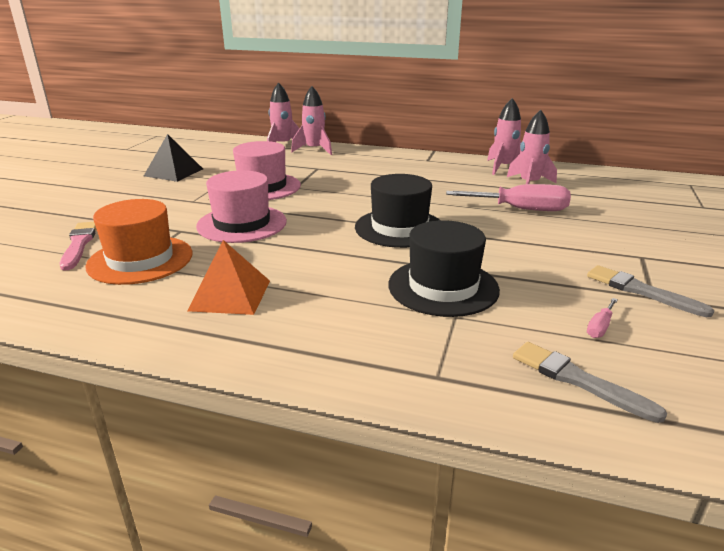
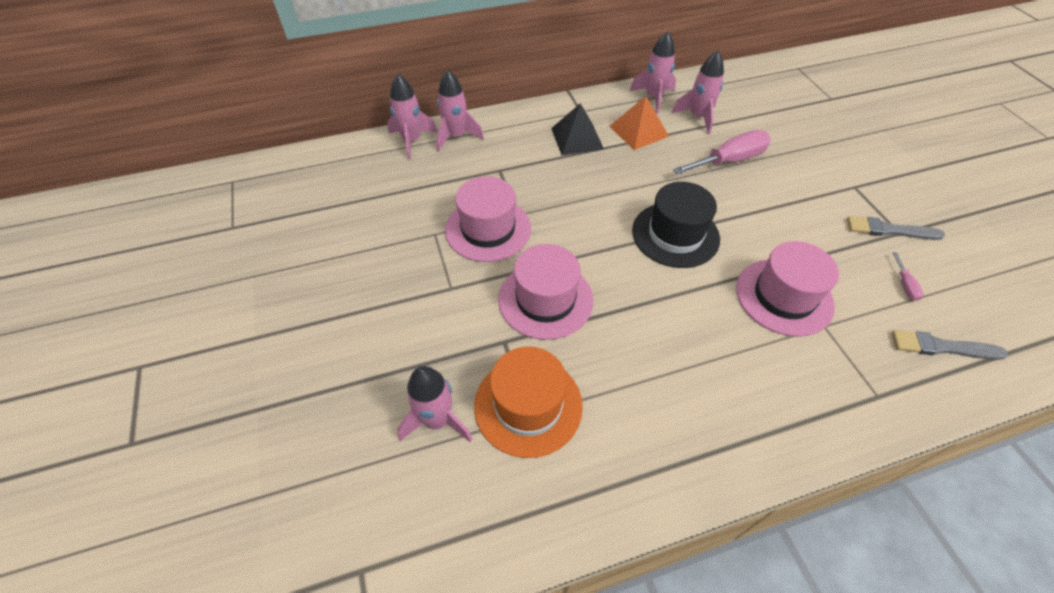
camera: 35 degrees left, 25 degrees up
pink brush [60,222,96,271] -> pink rocket [397,366,472,442]
black pyramid [144,134,203,182] -> black pyramid moved to [551,103,604,155]
orange pyramid [187,240,270,315] -> orange pyramid moved to [609,96,669,150]
black hat [388,220,500,317] -> pink hat [736,241,839,337]

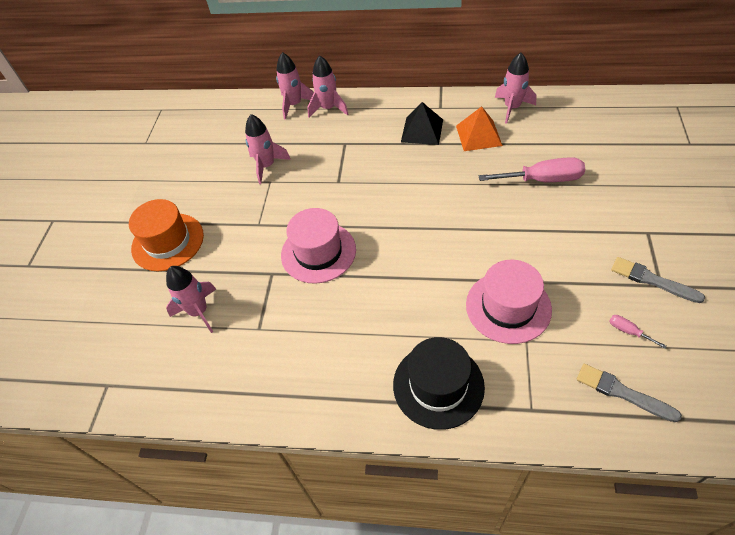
camera: 30 degrees right, 0 degrees up
pink hat [445,176,531,262] -> none
orange hat [474,347,583,458] -> orange hat moved to [129,199,204,271]
black hat [632,182,720,268] -> black hat moved to [393,337,485,430]
pink rocket [671,51,724,134] -> pink rocket moved to [245,114,291,184]
pink screwdriver [893,253,924,301] -> pink screwdriver turned 105 degrees clockwise [609,315,666,349]

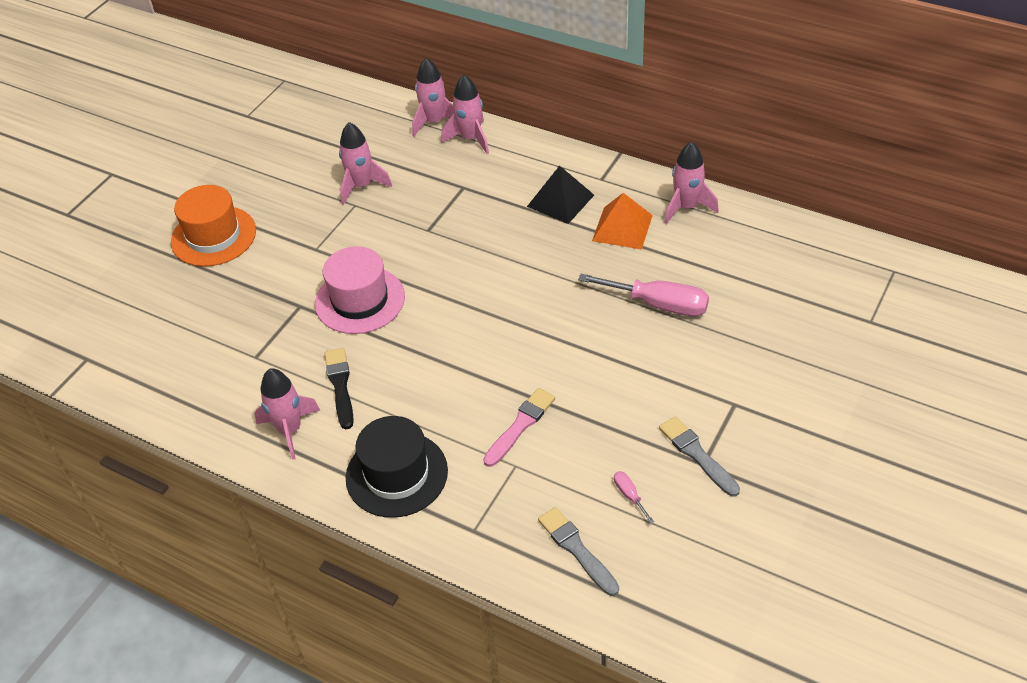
camera: 20 degrees right, 5 degrees down
pink rocket [166,266,216,333] -> pink rocket moved to [255,368,321,460]
pink hat [466,260,552,344] -> pink brush [483,388,555,467]
none -> black brush [324,348,354,429]

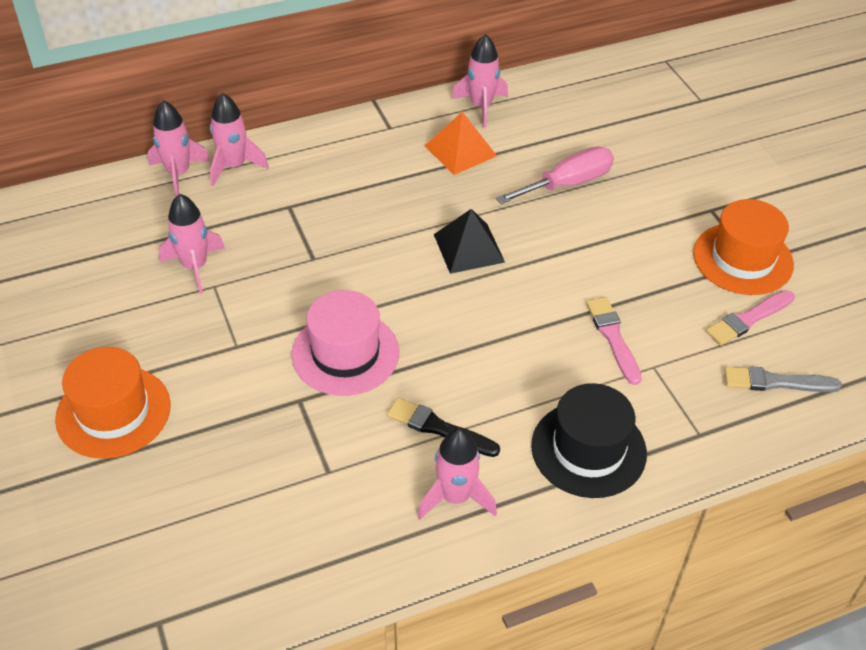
camera: 55 degrees left, 0 degrees up
black pyramid [527,166,594,224] -> black pyramid moved to [434,209,505,274]
pink screwdriver [614,471,654,524] -> pink brush [706,290,795,345]
grey brush [659,416,740,497] -> orange hat [693,199,794,295]

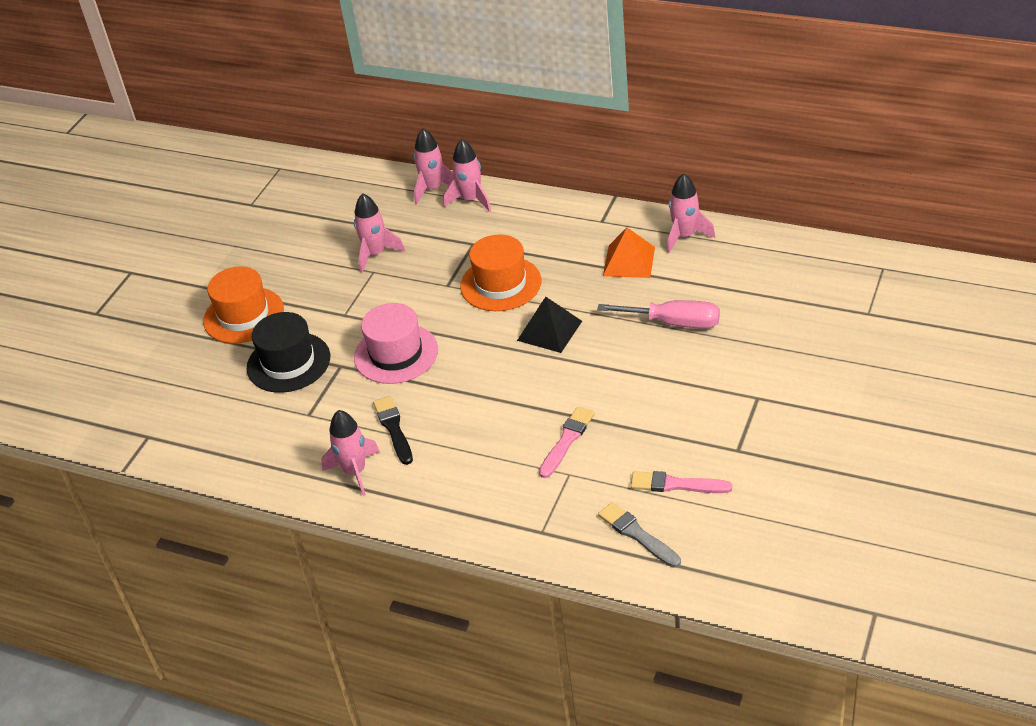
camera: 50 degrees right, 5 degrees down
black hat [531,383,647,498] -> black hat moved to [247,312,330,393]
orange hat [693,199,794,295] -> orange hat moved to [460,234,541,311]

